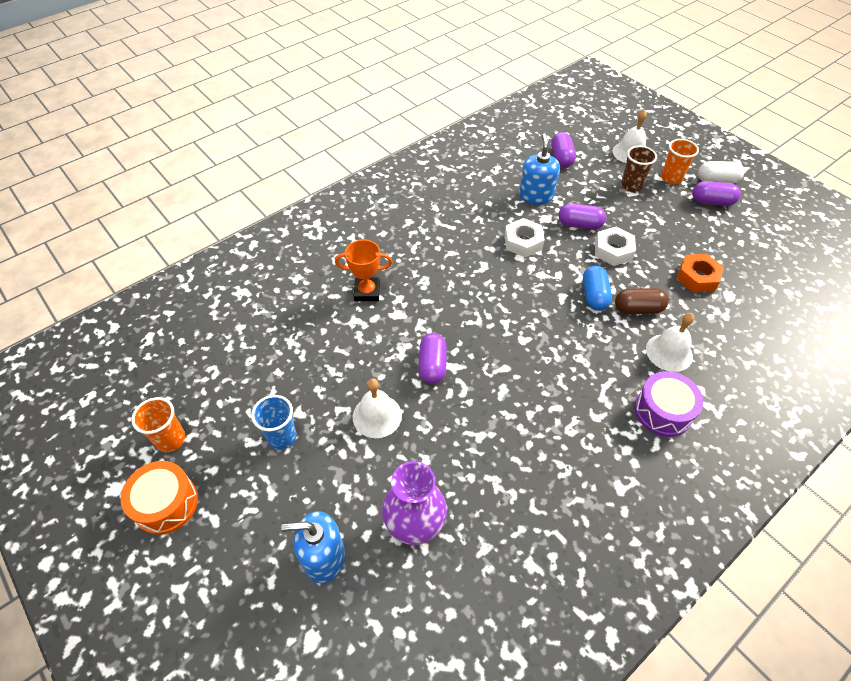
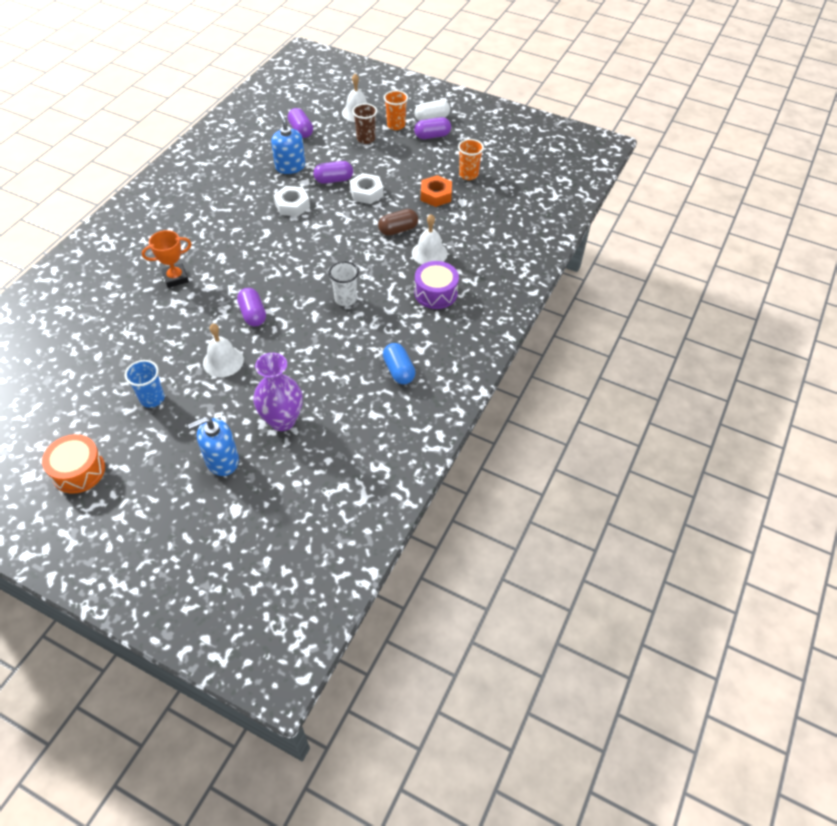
camera: 25 degrees left, 0 degrees up
orange cup [131,397,185,452] -> orange cup moved to [458,139,484,180]
blue capsule [583,266,612,311] -> blue capsule moved to [383,343,415,384]
none -> white cup [329,261,359,306]

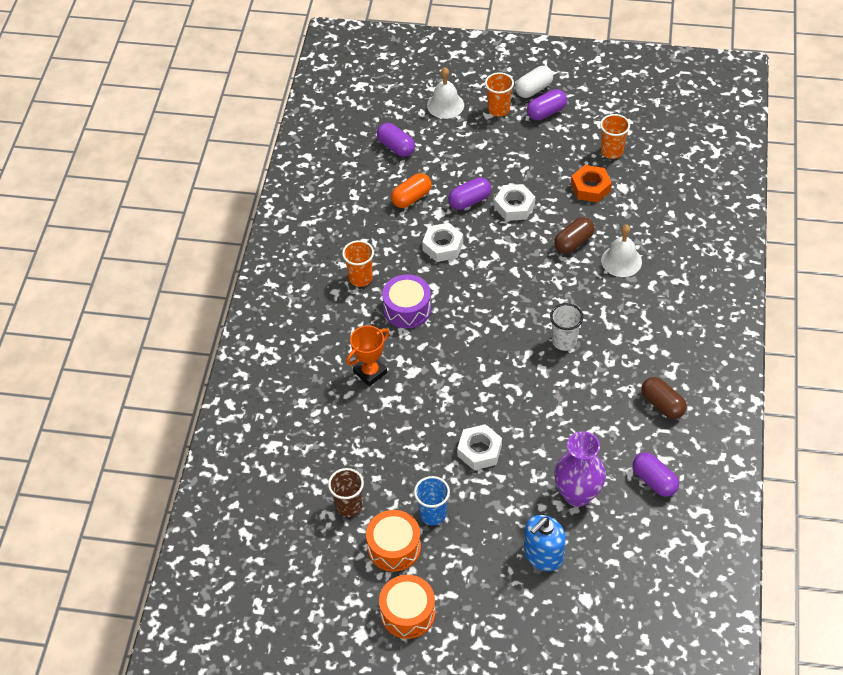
camera: 15 degrees left, 0 degrees up
white bell [203,324,244,377] -> white nut [457,424,502,470]
purple capsule [237,288,266,326] -> purple capsule moved to [633,452,679,497]
blue soap dispenser [271,111,305,174] -> orange capsule [391,173,432,208]
brown cup [352,103,377,144] -> brown cup moved to [328,468,364,517]
blue capsule [383,343,415,384] -> brown capsule [641,377,687,419]
purple drum [414,261,459,309] -> purple drum moved to [382,274,431,328]
none -> orange cup [342,240,374,287]
none -> orange drum [366,510,421,572]

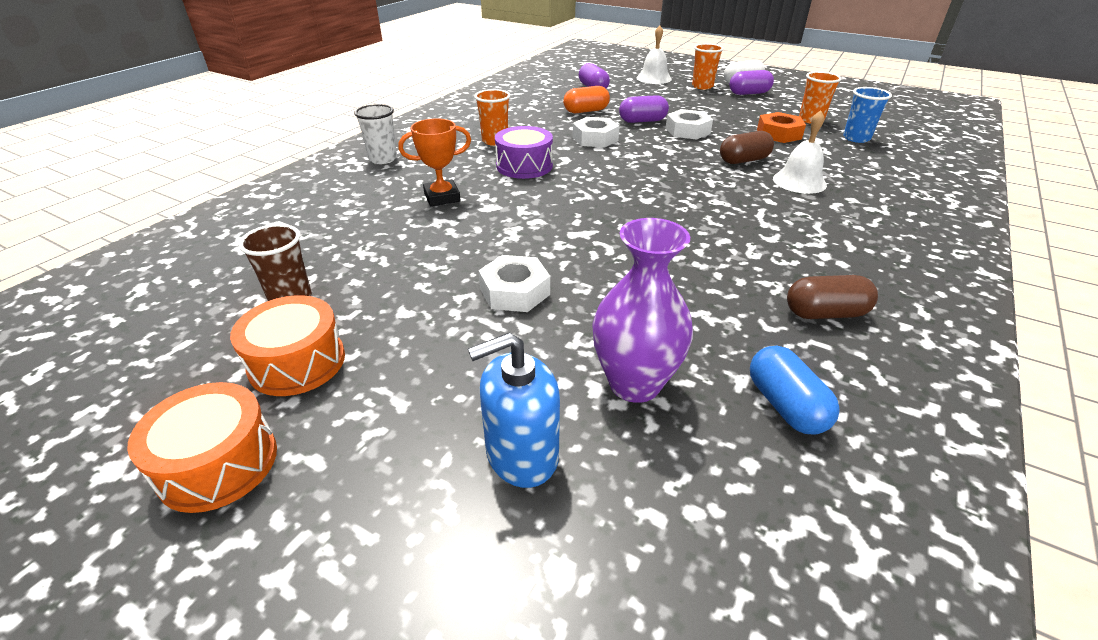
camera: 20 degrees right, 15 degrees down
blue cup [414,476,450,525] -> blue cup moved to [843,87,892,143]
white cup [550,303,583,351] -> white cup moved to [354,104,397,164]
purple capsule [633,452,679,497] -> blue capsule [750,346,840,435]
brown capsule [641,377,687,419] -> brown capsule turned 75 degrees counterclockwise [787,275,878,319]

